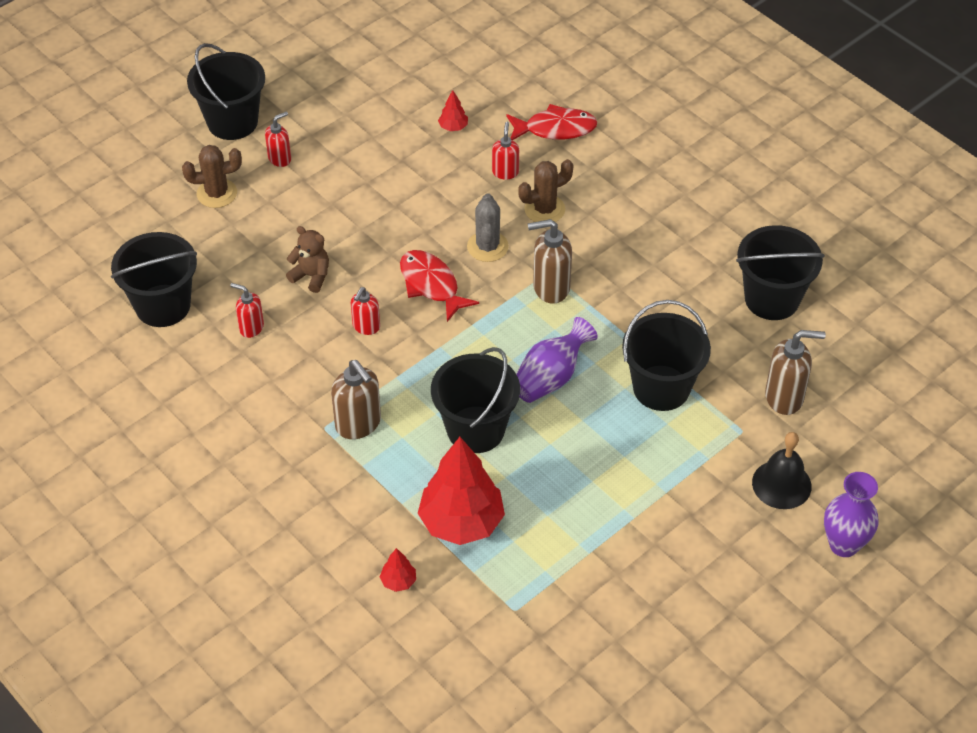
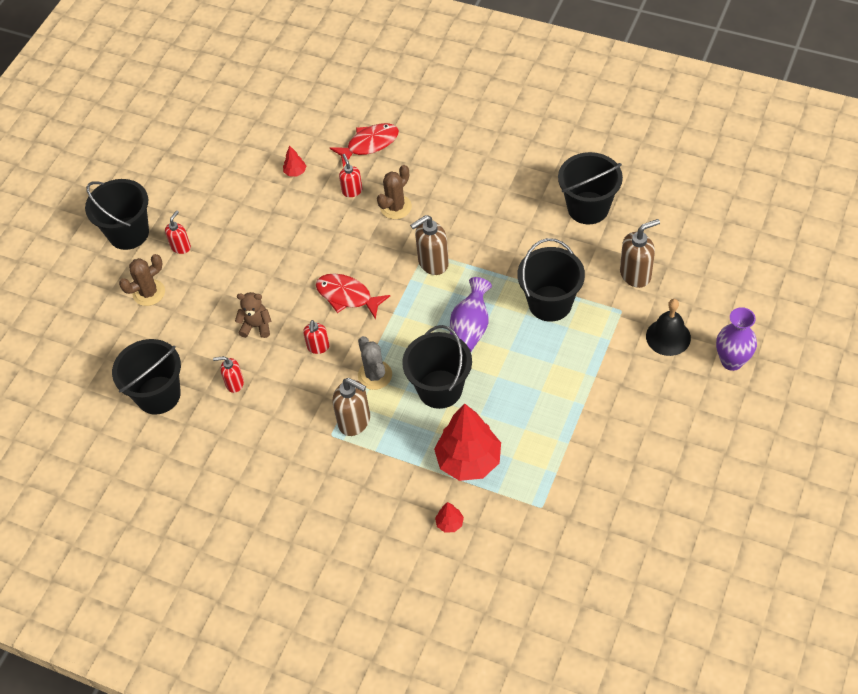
camera: 20 degrees left, 5 degrees up
grey cactus [467,193,509,262] -> grey cactus moved to [358,336,392,390]

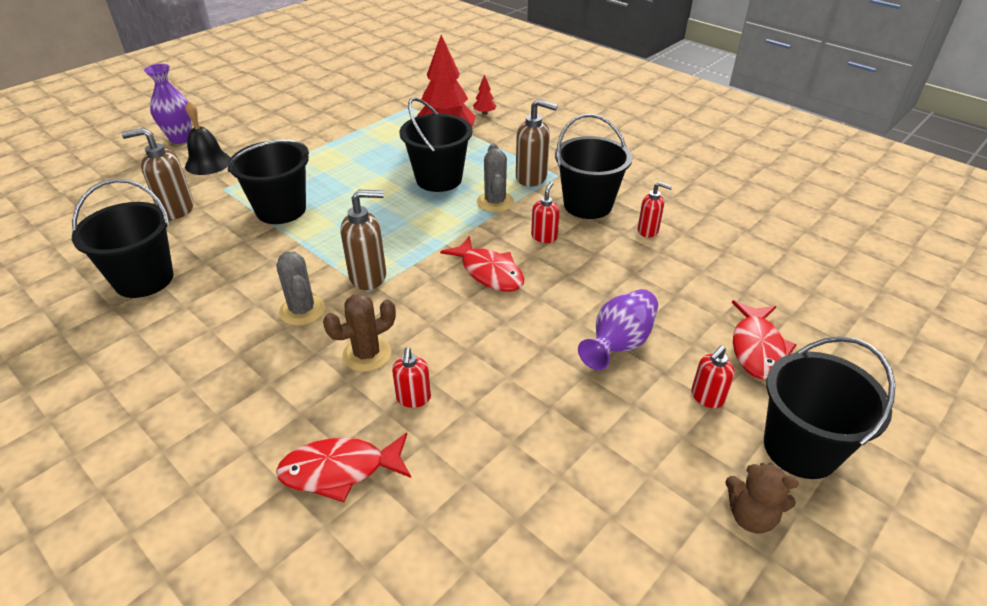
camera: 165 degrees left, 15 degrees down
black bucket [112,339,181,415] -> black bucket moved to [555,114,632,219]
brown cactus [119,254,165,306] -> red fish [732,300,796,380]
brown teddy bear [235,292,271,338] -> brown teddy bear moved to [725,463,799,533]
red tree [283,145,307,177] -> none
brown soap dispenser [332,378,370,436] -> brown soap dispenser turned 150 degrees clockwise [516,99,558,187]
purple vase [450,277,492,352] -> purple vase moved to [578,289,658,370]
none -> grey cactus [277,252,325,326]

